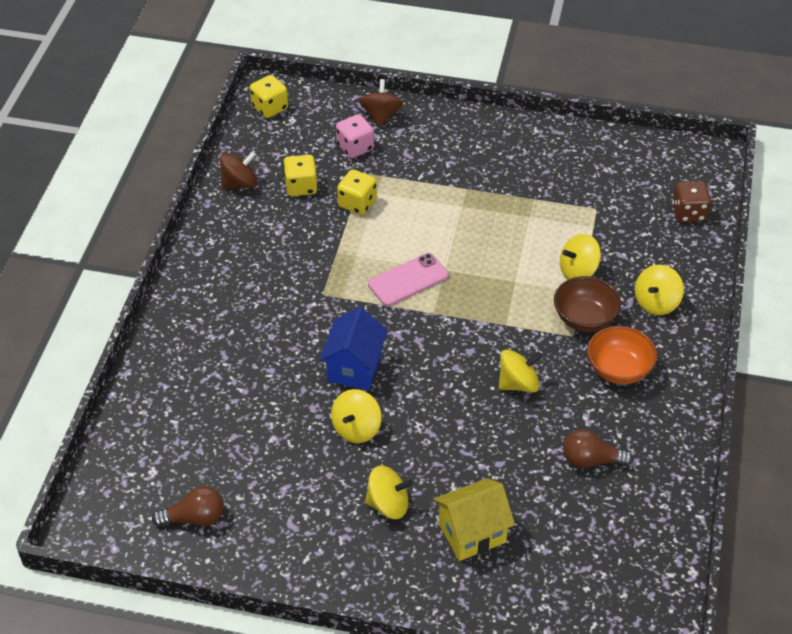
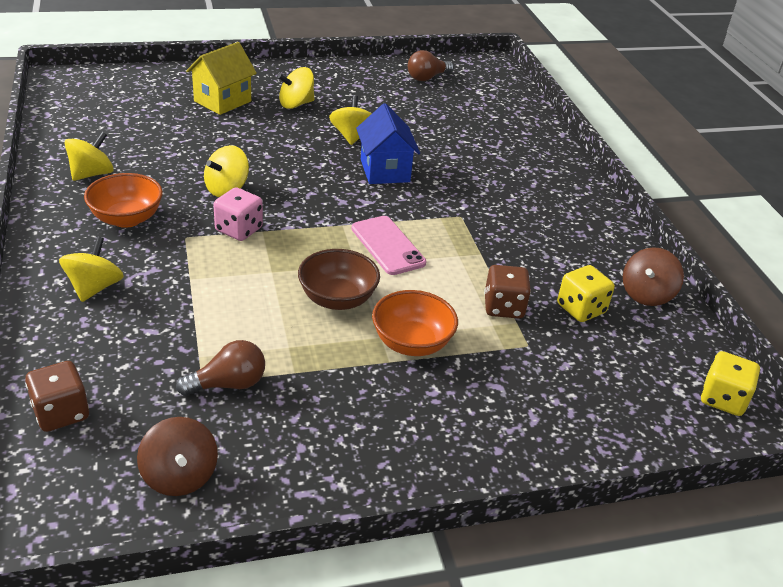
camera: 150 degrees right, 10 degrees down
pink dice [336,114,374,158] -> pink dice moved to [213,187,263,241]
yellow dice [337,169,377,215] -> brown dice [484,265,531,319]
brown spinning top [359,79,404,127] -> brown spinning top moved to [137,417,218,496]
pink phone [368,253,449,306] -> pink phone turned 60 degrees counterclockwise [351,216,426,275]
brown bowl [554,276,621,332] -> brown bowl moved to [298,249,380,310]
yellow spinning top [560,234,601,280] -> yellow spinning top moved to [64,132,114,181]
brown light bulb [563,429,633,468] -> brown light bulb moved to [176,340,265,396]
none -> orange bowl [372,290,458,356]

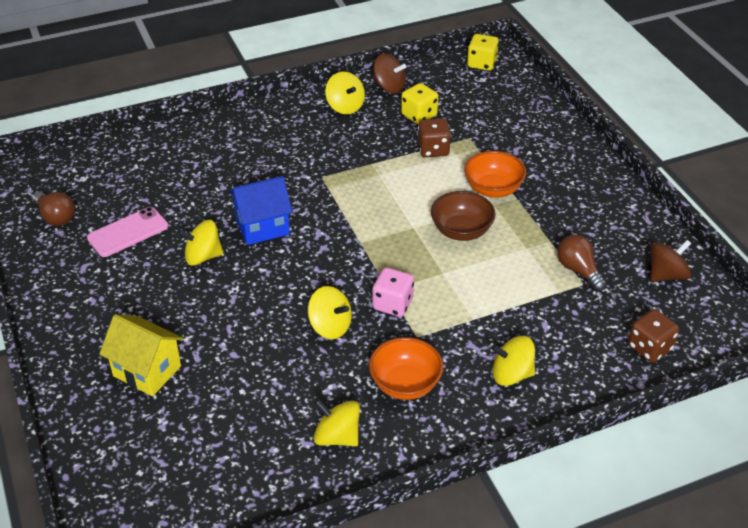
camera: 95 degrees left, 5 degrees up
yellow spinning top [278,67,314,109] -> yellow spinning top moved to [325,72,365,114]
pink phone [351,216,426,275] -> pink phone moved to [87,207,168,257]

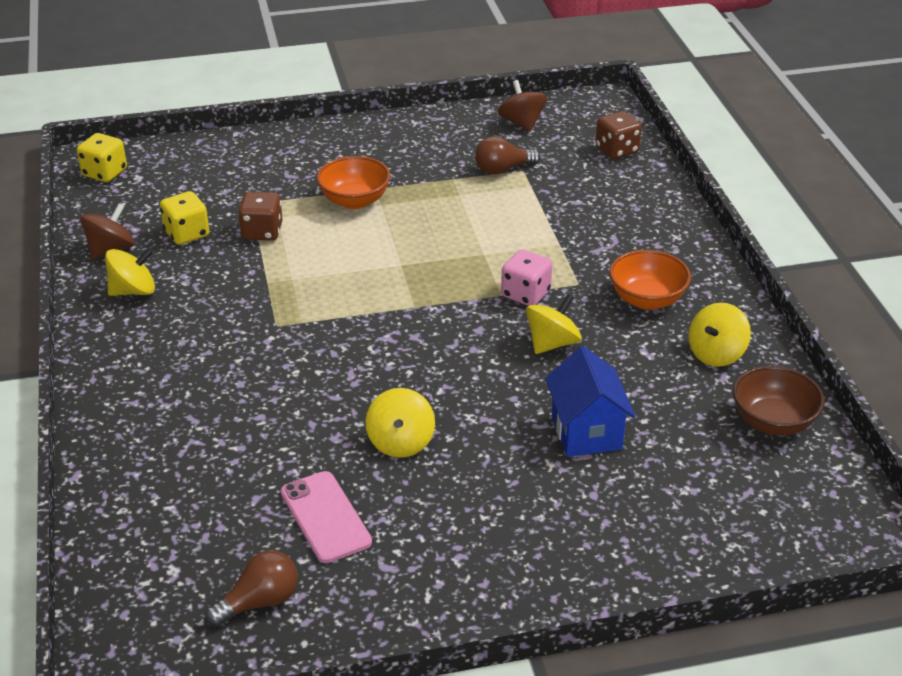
camera: 80 degrees left, 5 degrees down
yellow house [99,314,183,396] -> none
blue house [229,176,293,245] -> blue house moved to [545,346,635,457]
brown bowl [431,191,495,241] -> brown bowl moved to [733,366,825,436]
yellow spinning top [491,336,535,386] -> none

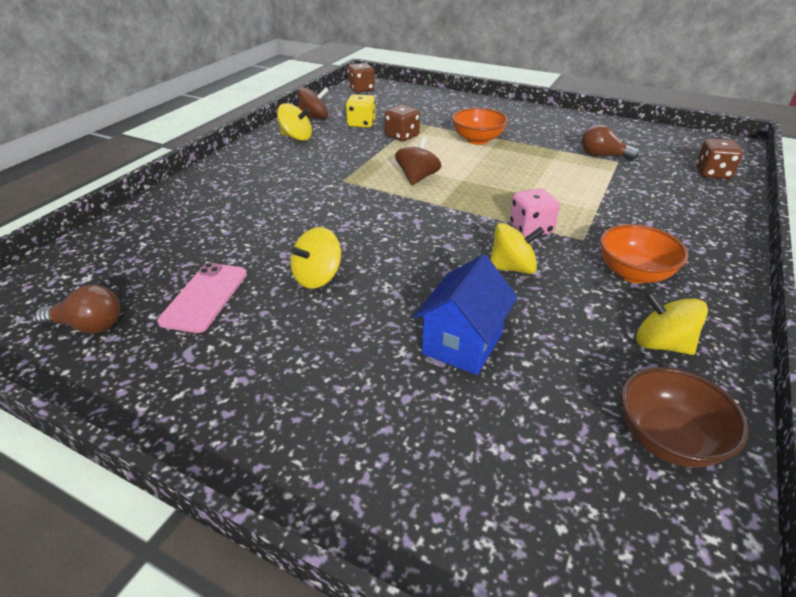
camera: 40 degrees right, 0 degrees up
yellow dice [77,133,127,182] -> brown dice [347,63,375,92]
brown spinning top [498,80,547,132] -> brown spinning top moved to [395,137,441,185]
yellow spinning top [688,303,751,367] -> yellow spinning top turned 45 degrees clockwise [636,291,708,355]

